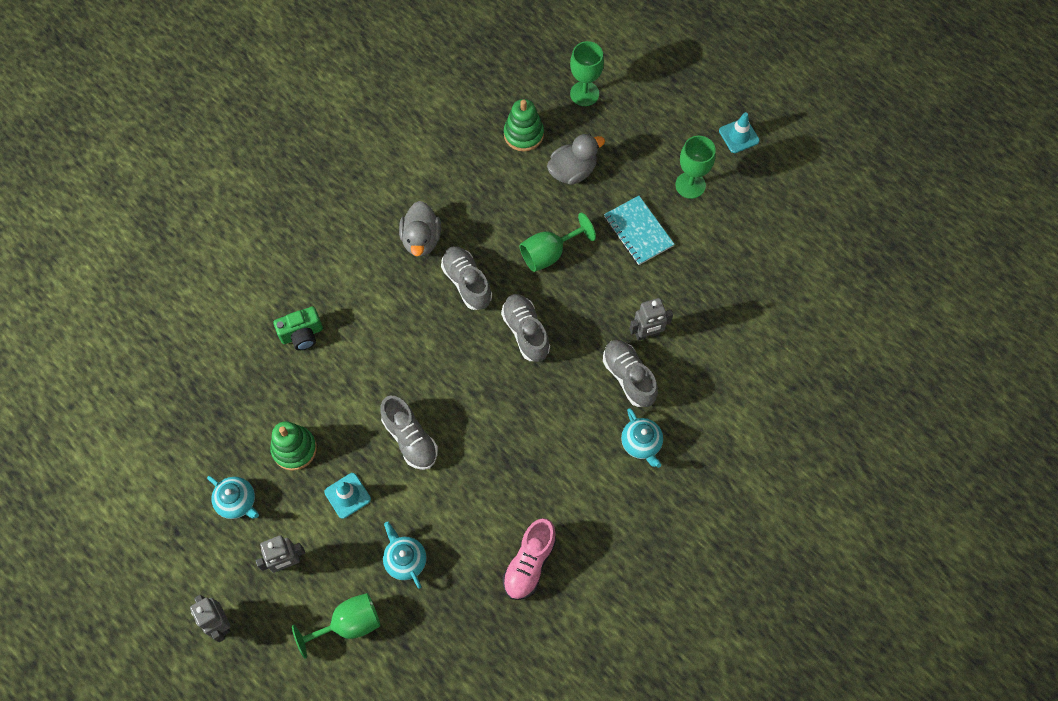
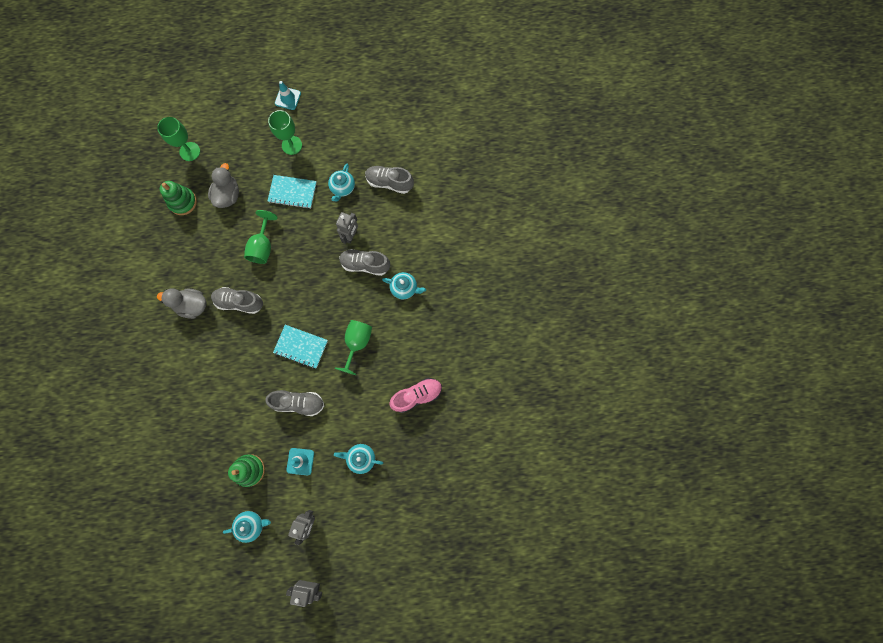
camera: 50 degrees left, 10 degrees up
green camera [273,306,323,350] -> none
green goblet [292,593,381,659] -> green goblet moved to [335,320,372,375]
grey duck [399,201,441,257] -> grey duck turned 150 degrees clockwise [157,288,207,319]
grey shoe [501,294,550,362] -> grey shoe moved to [365,166,414,194]
pink shoe [503,518,557,600] -> pink shoe turned 90 degrees counterclockwise [389,378,442,413]
none -> turquoise notebook [273,325,328,369]
none -> turquoise teapot [328,164,355,202]

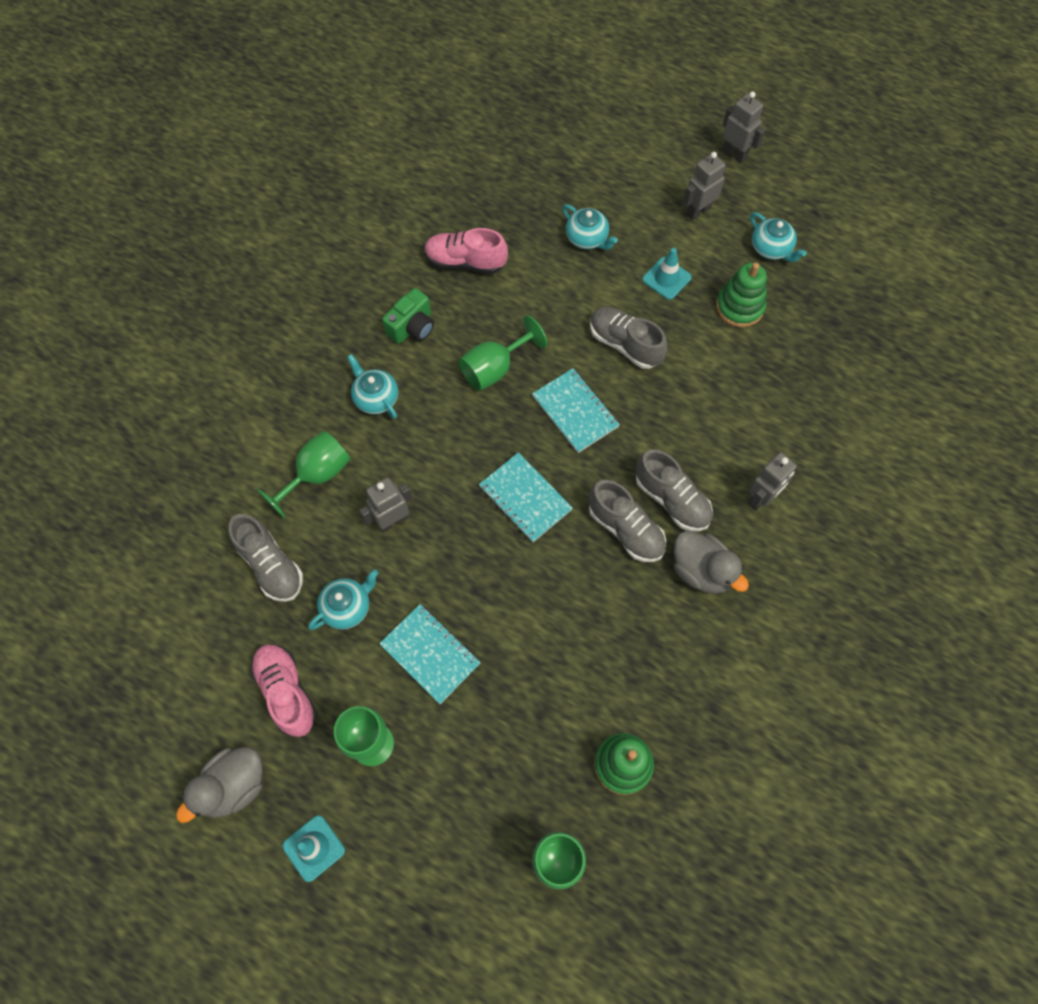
camera: 145 degrees left, 10 degrees down
grey duck [208,163,239,208] -> grey duck moved to [176,747,263,823]
turquoise teapot [223,511,271,543] -> turquoise teapot turned 150 degrees counterclockwise [750,212,807,262]
green goblet [244,210,278,264] -> green goblet moved to [257,431,350,519]
grey shoe [339,249,390,276] -> grey shoe moved to [636,449,713,531]
none -> pink shoe [250,644,317,737]
none -> green camera [382,288,434,344]
none -> turquoise notebook [479,452,573,542]
none -> grey robot [748,452,797,510]

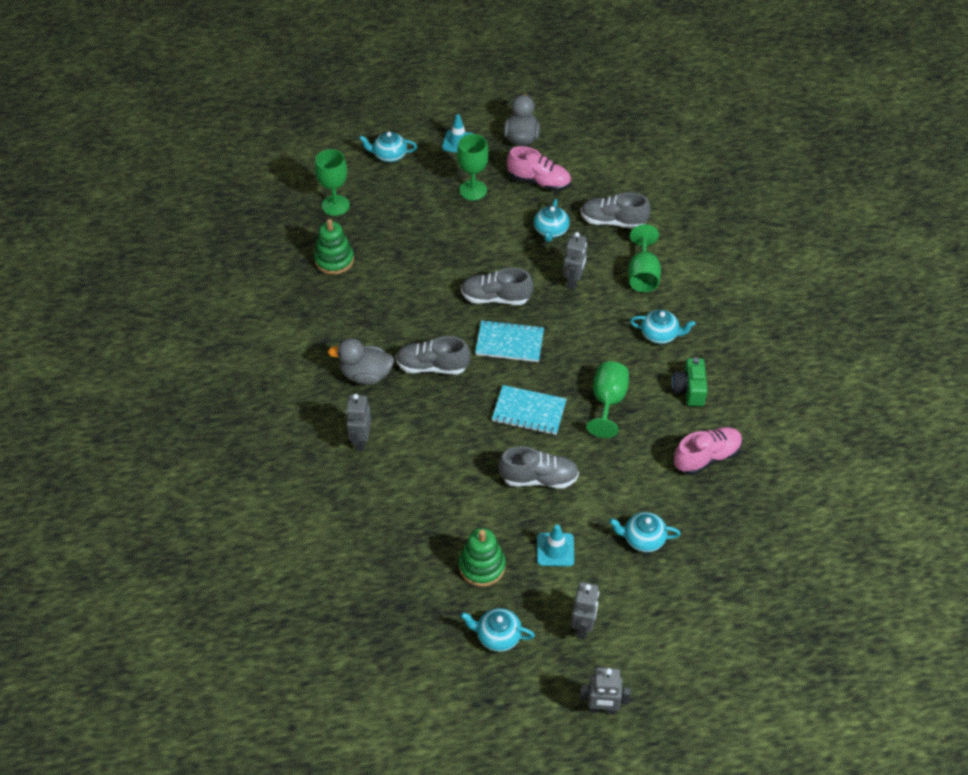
camera: 140 degrees right, 15 degrees down
turquoise notebook [379,604,481,704] -> none
grey shoe [636,449,713,531] -> grey shoe moved to [461,268,533,305]
none -> turquoise teapot [359,132,417,162]

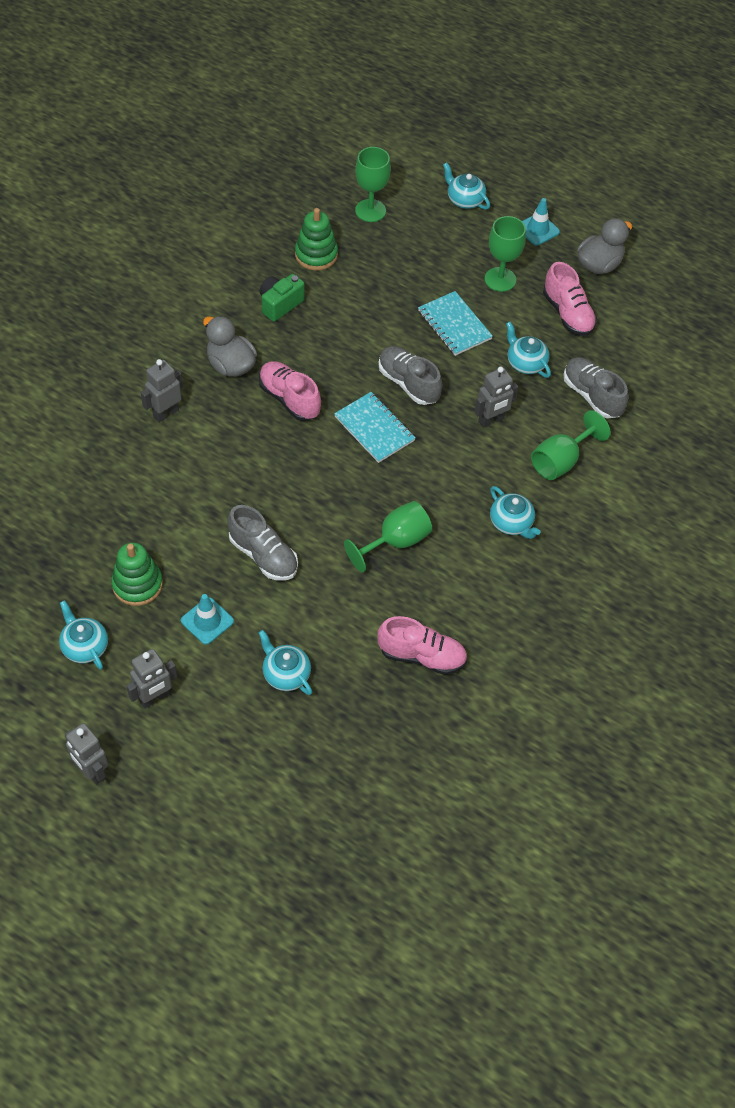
camera: 40 degrees right, 5 degrees up
grey shoe [396,336,471,375] -> pink shoe [259,361,321,421]
turquoise notebook [492,385,567,435] -> turquoise notebook moved to [418,291,493,356]
turquoise teapot [534,199,570,242] -> turquoise teapot turned 90 degrees clockwise [506,322,551,378]
green camera [672,358,708,406] -> green camera moved to [260,274,305,322]

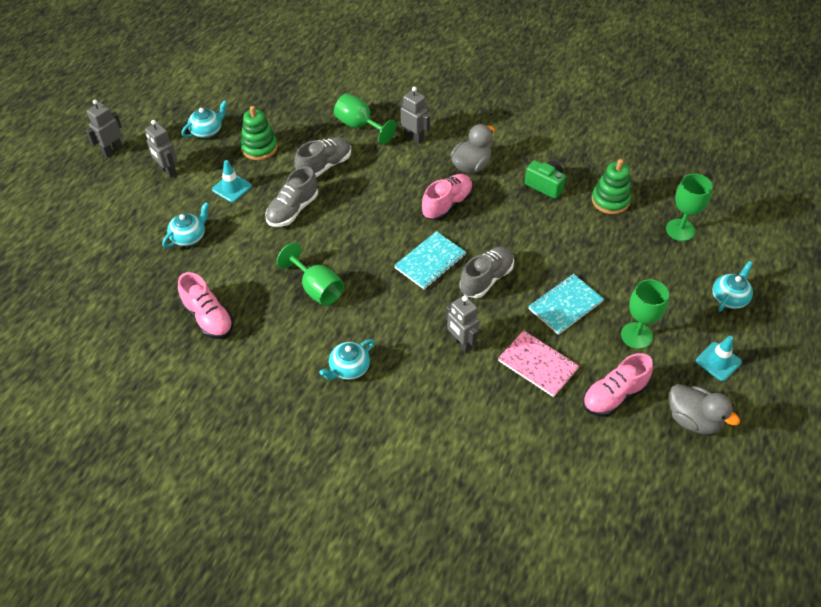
camera: 85 degrees right, 5 degrees down
pink shoe [377,616,467,675] -> pink shoe turned 45 degrees counterclockwise [178,272,234,339]
turquoise teapot [506,322,551,378] -> pink notebook [498,330,579,397]
green goblet [531,410,610,480] -> green goblet moved to [334,93,396,144]
grey shoe [563,357,628,419] -> grey shoe moved to [295,137,351,177]

